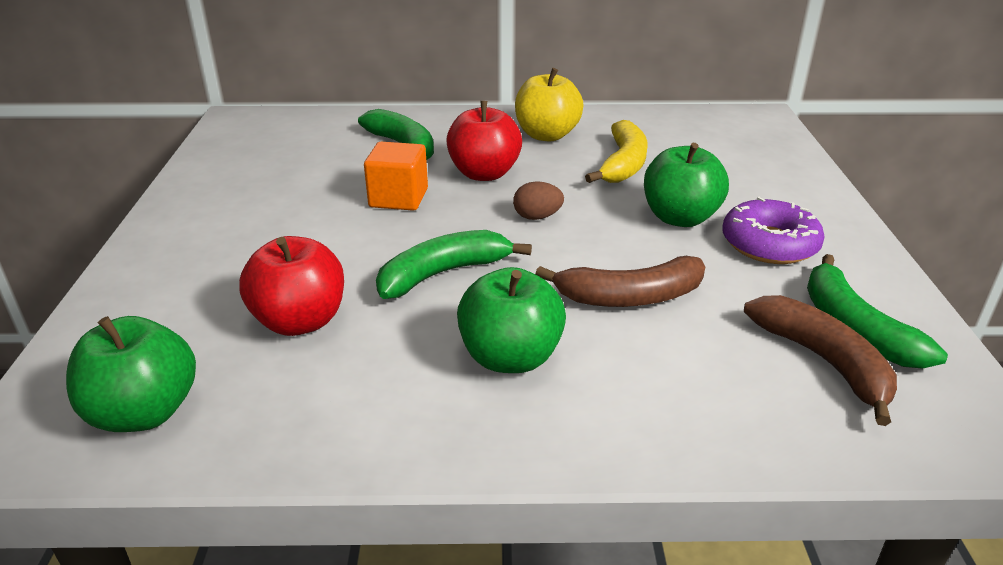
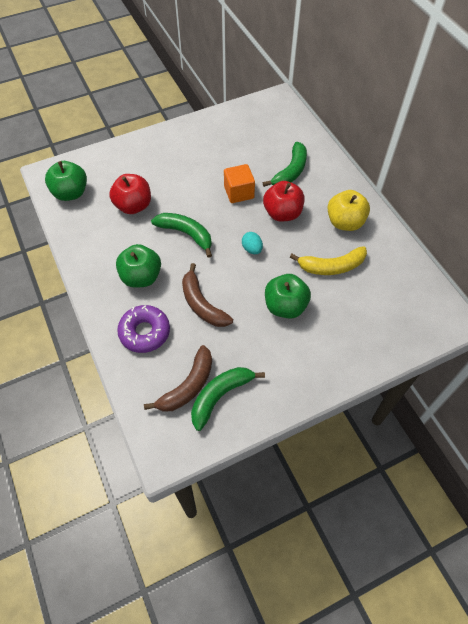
camera: 65 degrees right, 25 degrees up
brown egg [513,181,564,220] -> turquoise egg [242,232,263,254]
purple donut [722,197,825,264] -> purple donut moved to [117,305,170,353]

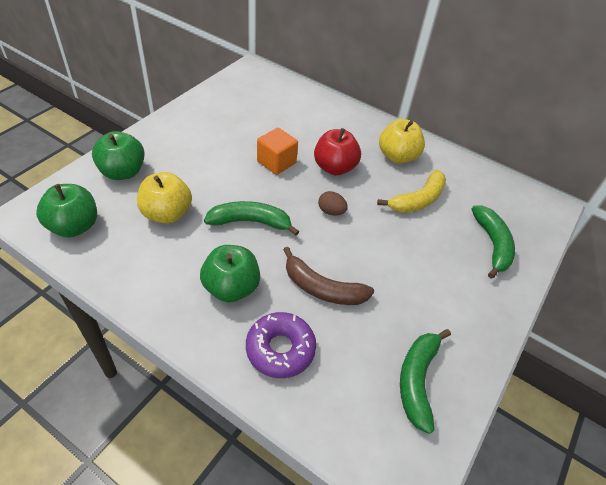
camera: 35 degrees left, 10 degrees down
red apple [109,174,151,214] -> yellow apple [137,172,192,224]
brown banana [144,345,212,412] -> none
turquoise egg [242,232,263,254] -> brown egg [318,191,348,215]
green banana [263,142,307,187] -> green banana moved to [471,206,515,279]
green apple [265,274,311,319] -> green apple moved to [92,131,145,180]

